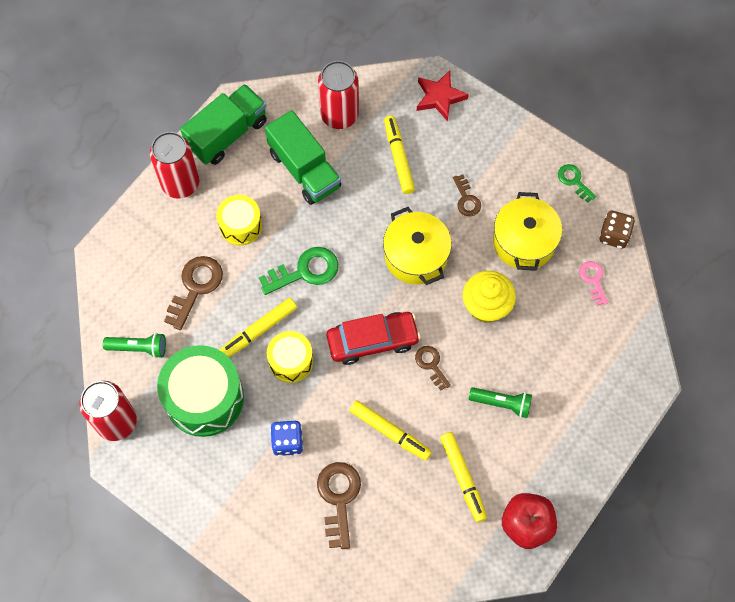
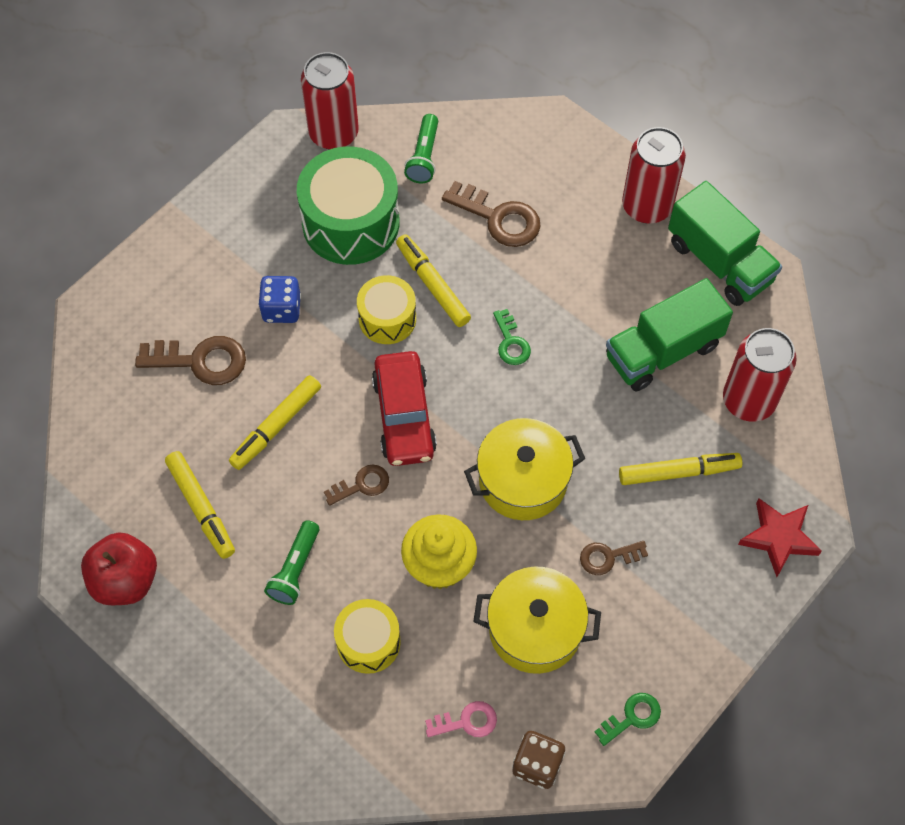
camera: 95 degrees right, 5 degrees down
yellow drum [216,195,262,245] -> yellow drum moved to [334,599,401,674]
green key [259,247,338,295] -> green key [493,309,531,365], size x0.59
yellow marker [440,432,487,522] -> yellow marker turned 105 degrees counterclockwise [165,451,235,559]

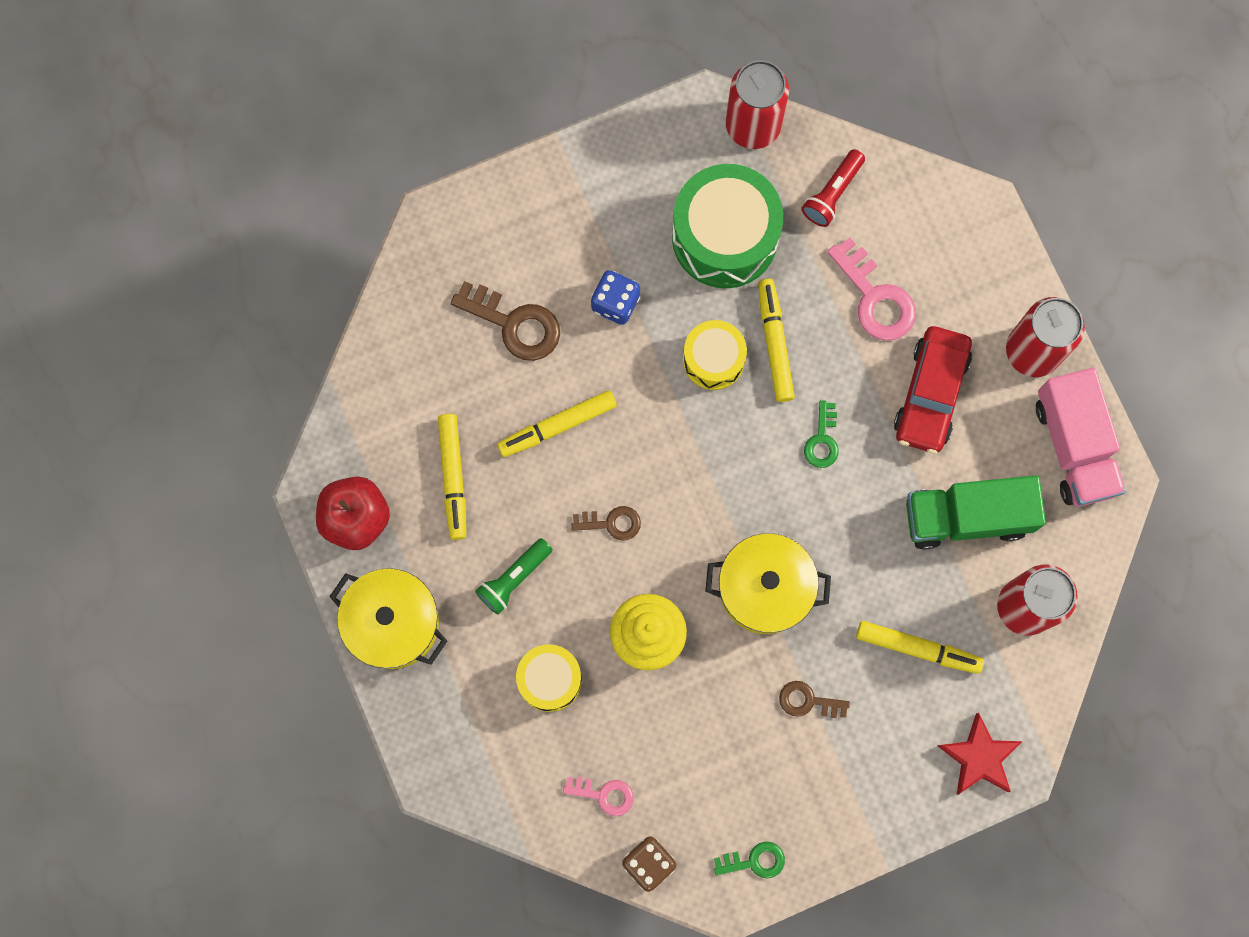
camera: 25 degrees right, 15 degrees up
red car [372,351,437,466] -> red car moved to [894,326,972,454]
green flashlight [404,114,438,183] -> red flashlight [802,149,865,227]
brown key [442,181,541,247] -> pink key [827,237,916,341]
yellow pot [473,566,601,674] -> yellow pot moved to [329,568,447,669]
green truck [668,181,782,306] -> pink truck [1036,368,1126,507]

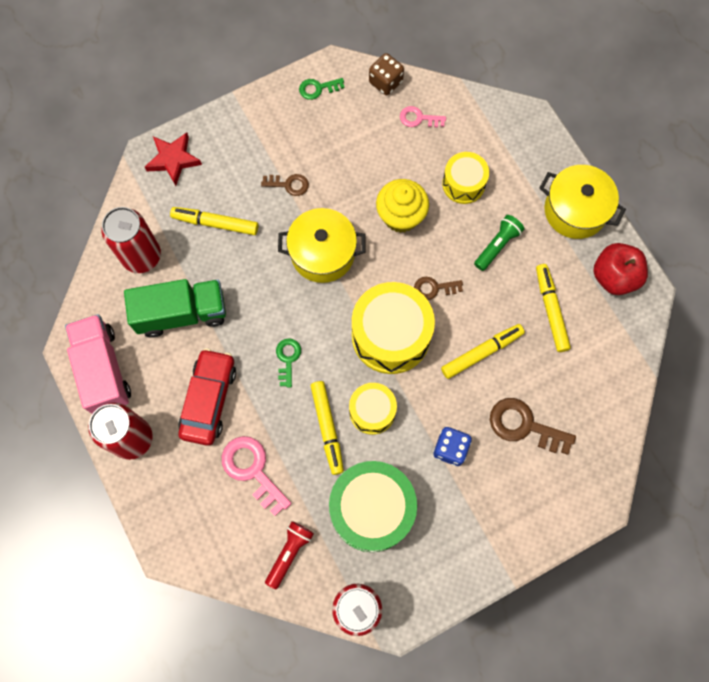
camera: 175 degrees right, 5 degrees down
none -> yellow drum [352,282,435,374]

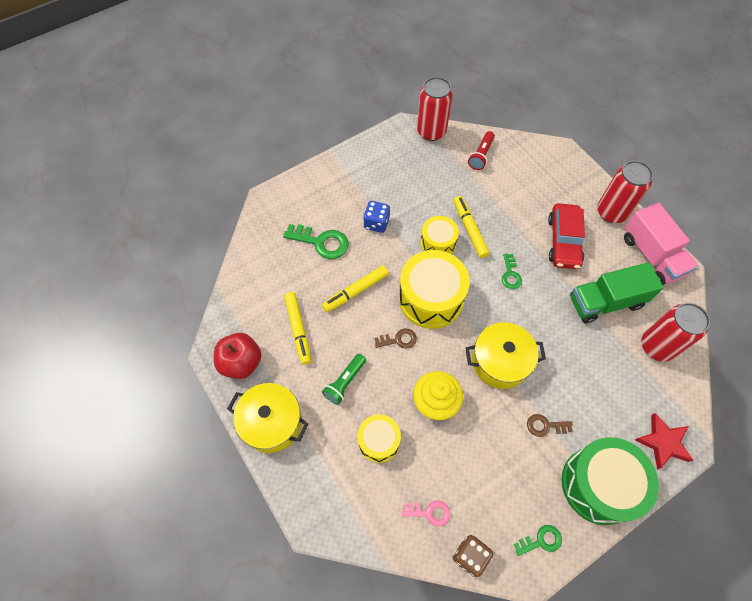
camera: 175 degrees right, 10 degrees down
yellow marker [170,207,258,235] -> none
pink key [222,436,292,516] -> none
green drum [329,461,417,552] -> green drum moved to [562,437,659,525]
brown key [490,398,576,455] -> green key [283,224,349,259]

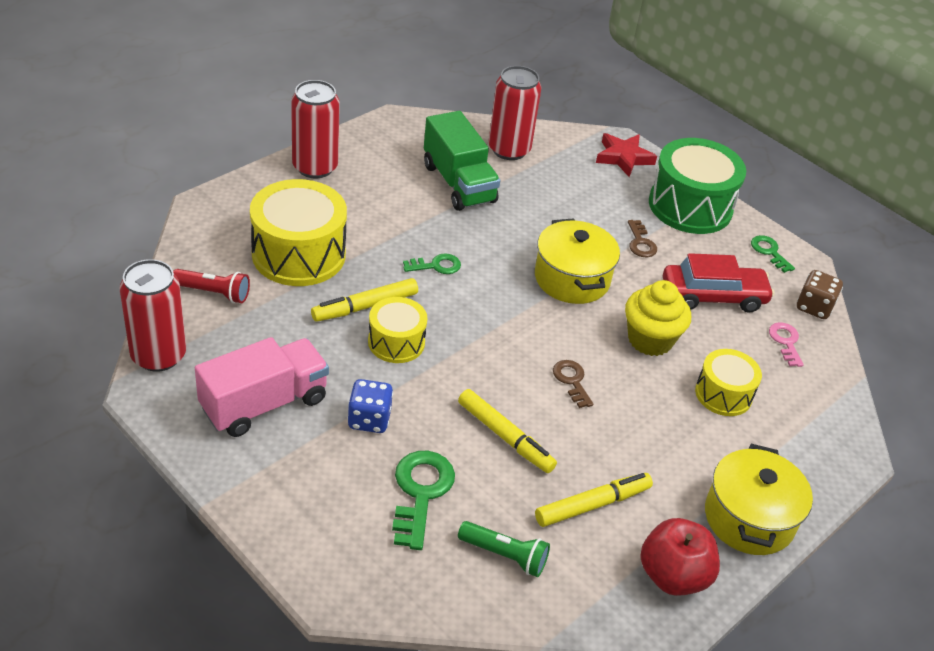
camera: 105 degrees left, 20 degrees down
green flashlight [322,354,366,405] -> green flashlight moved to [458,521,550,577]
yellow drum [399,250,470,329] -> yellow drum moved to [250,179,347,286]
red car [548,203,585,269] -> red car moved to [663,253,775,313]
pink truck [624,202,698,285] -> pink truck moved to [195,337,329,437]

